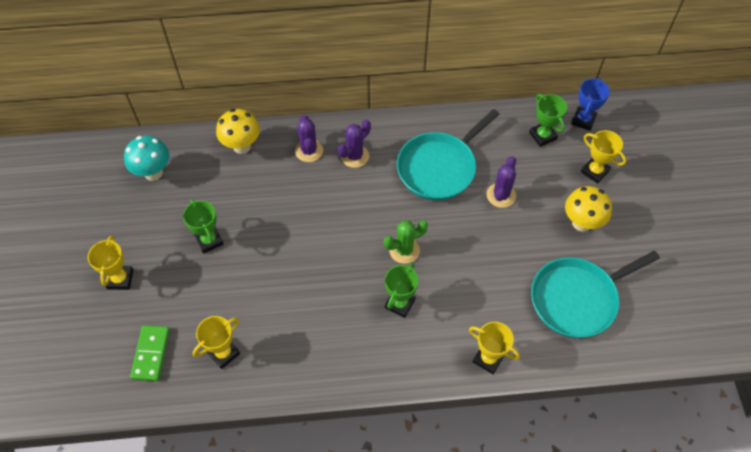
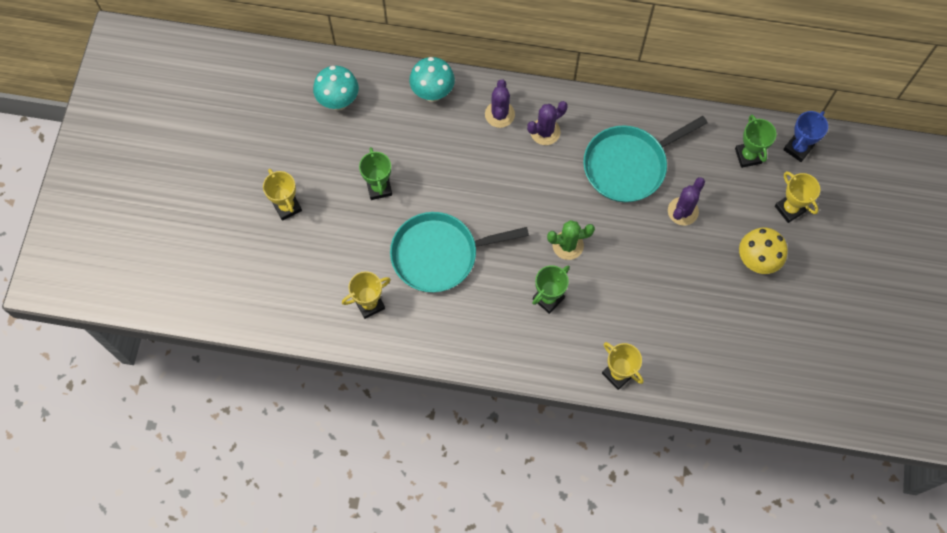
camera: 15 degrees right, 10 degrees up
yellow trophy [88,236,133,290] -> yellow trophy turned 45 degrees counterclockwise [263,169,302,221]
green domino [130,325,170,381] -> none
yellow mushroom [216,109,260,154] -> turquoise mushroom [409,57,455,102]
turquoise pan [531,251,660,338] -> turquoise pan moved to [390,212,529,292]

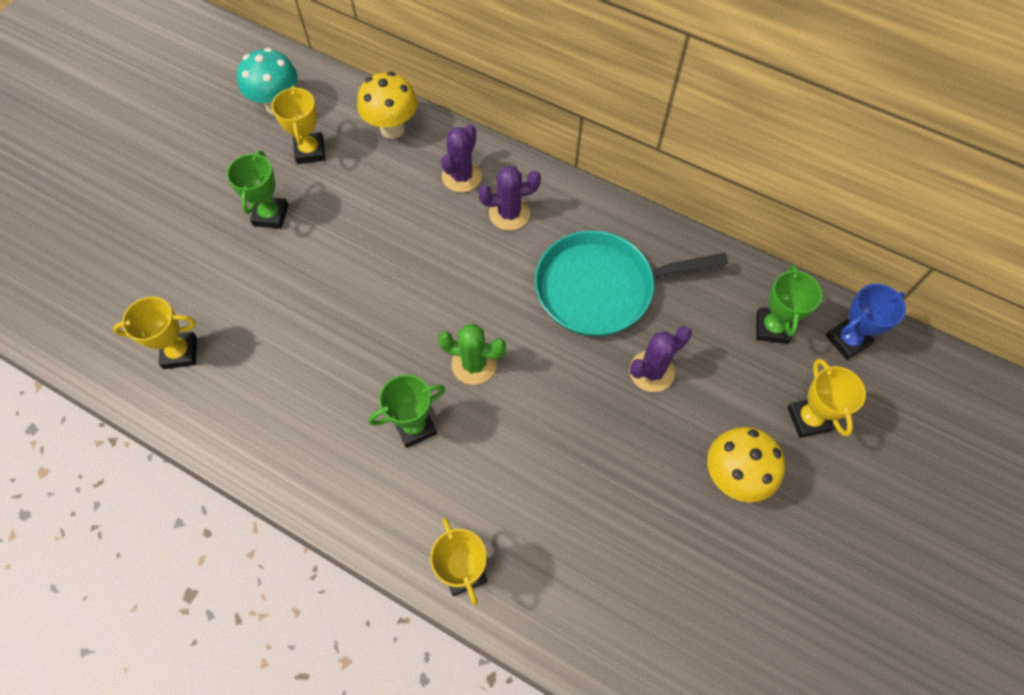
camera: 20 degrees right, 5 degrees down
yellow trophy [263,169,302,221] -> yellow trophy moved to [271,86,325,164]
turquoise pan [390,212,529,292] -> none
turquoise mushroom [409,57,455,102] -> yellow mushroom [357,72,417,139]

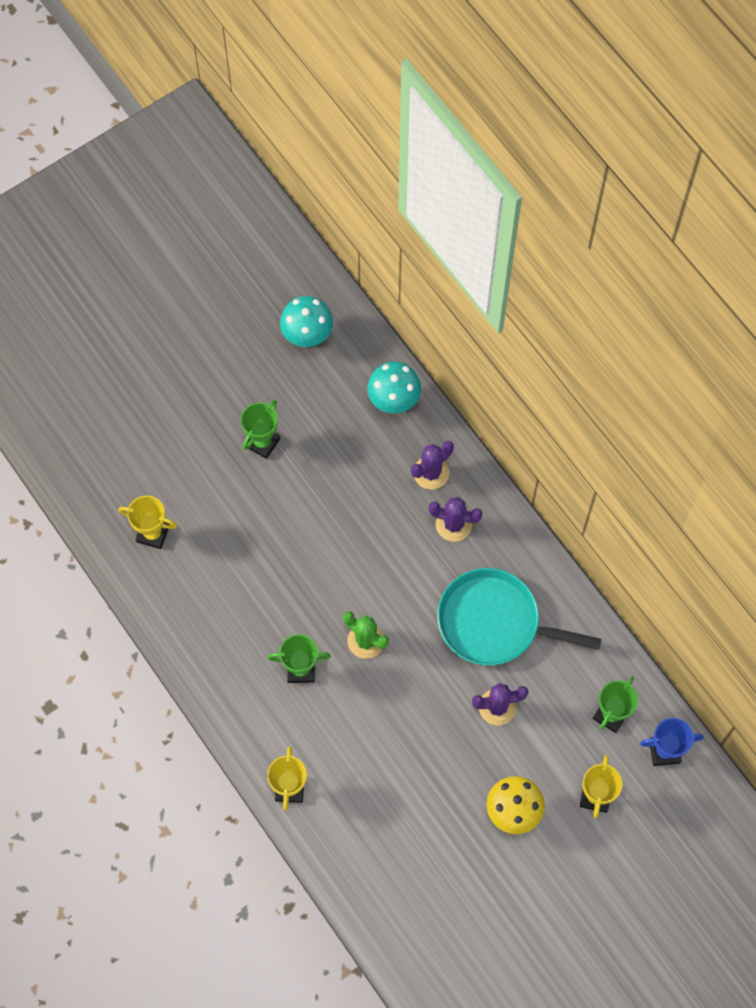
camera: 25 degrees right, 5 degrees up
yellow trophy [271,86,325,164] -> none
yellow mushroom [357,72,417,139] -> turquoise mushroom [367,362,421,413]

